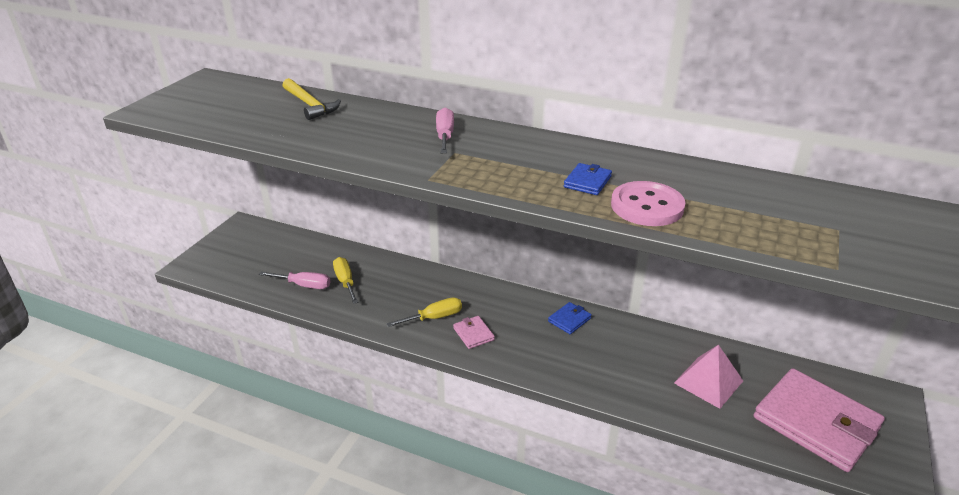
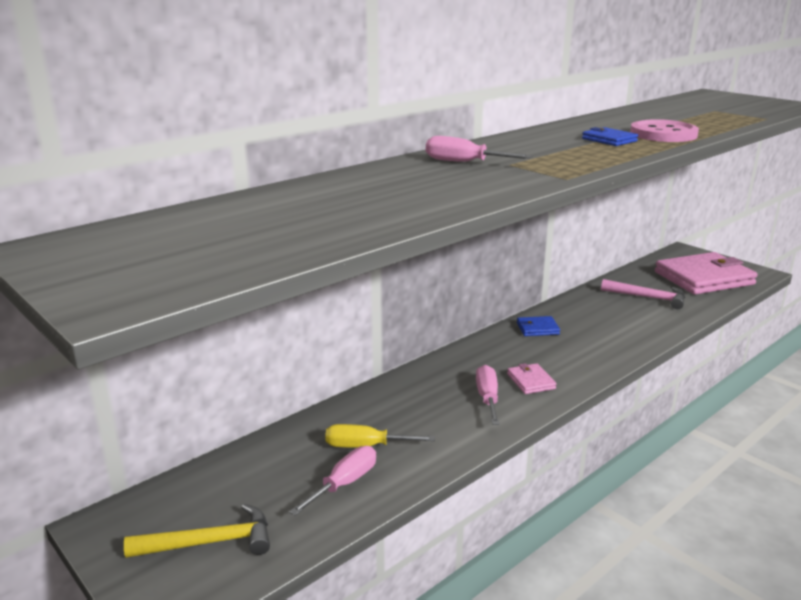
camera: 65 degrees left, 10 degrees down
yellow hammer [282,78,341,120] -> yellow hammer moved to [124,504,270,558]
yellow screwdriver [386,297,462,327] -> pink screwdriver [476,365,500,425]
pink wallet [453,316,495,349] -> pink wallet turned 75 degrees clockwise [507,363,556,394]
blue wallet [548,302,592,334] -> blue wallet turned 75 degrees counterclockwise [517,316,560,336]
pink pyramid [674,345,743,409] -> pink hammer [601,279,685,309]

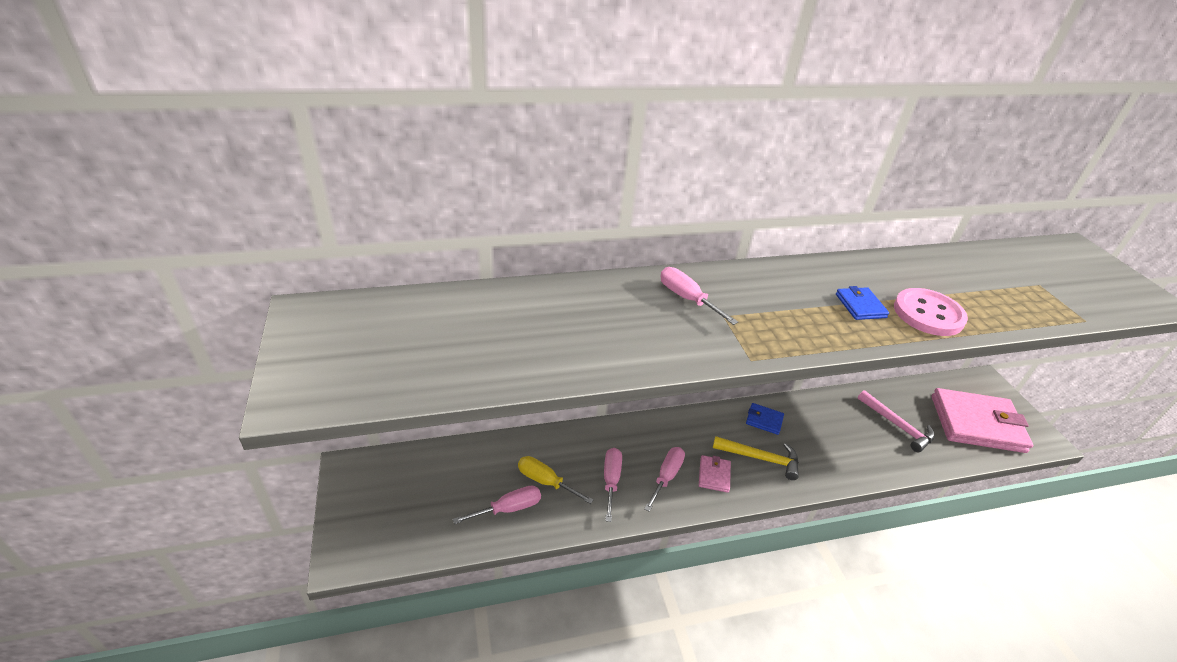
camera: 25 degrees right, 15 degrees up
yellow hammer [124,504,270,558] -> yellow hammer moved to [713,436,799,480]
none -> pink screwdriver [604,448,622,522]

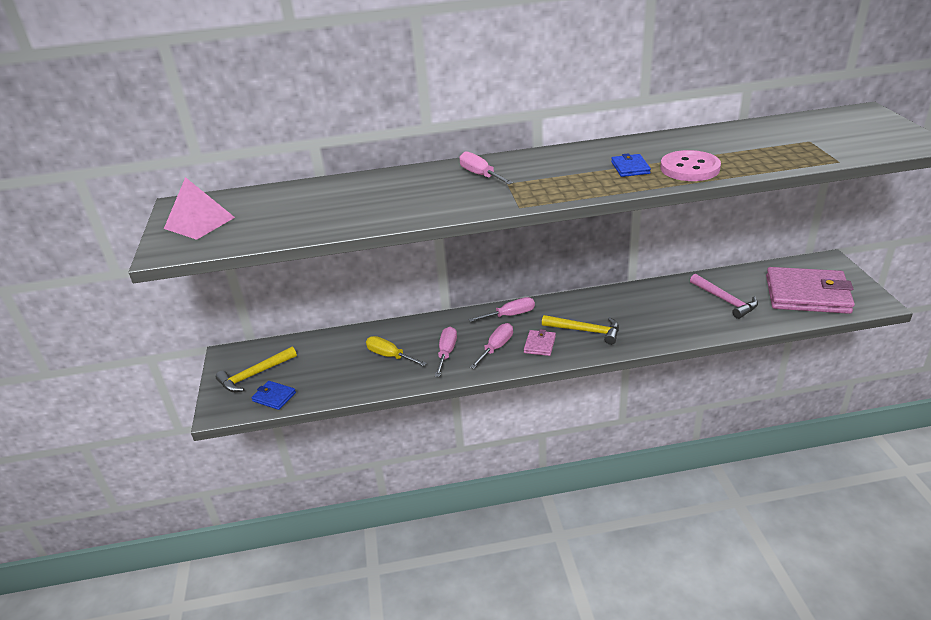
camera: 10 degrees right, 5 degrees down
pink screwdriver [453,486,541,524] -> pink screwdriver moved to [468,297,535,322]
blue wallet [746,403,784,435] -> blue wallet moved to [251,381,296,410]
none -> pink pyramid [164,177,235,240]
none -> yellow hammer [216,347,297,392]

